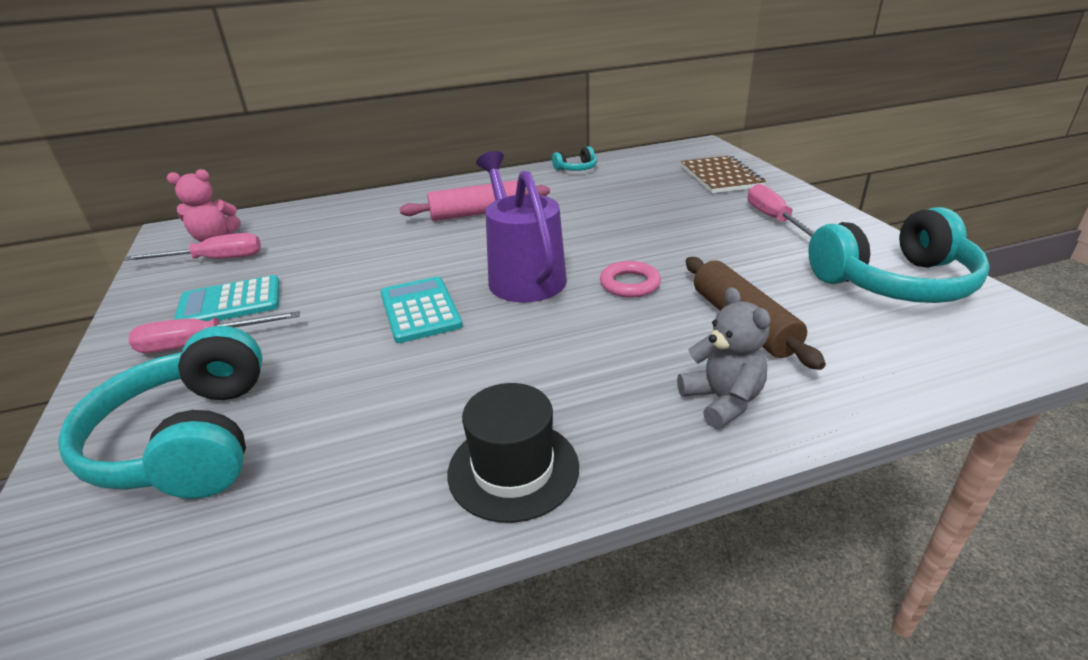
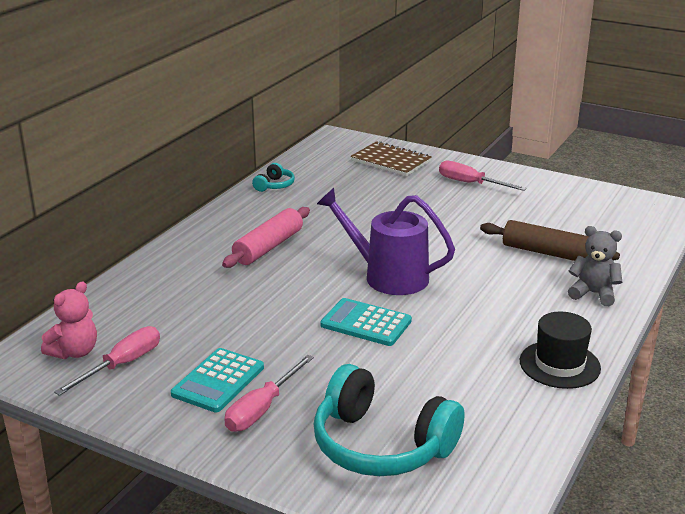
camera: 45 degrees left, 5 degrees down
pink ring [600,261,661,298] -> none
turquoise headphones [808,207,990,303] -> none

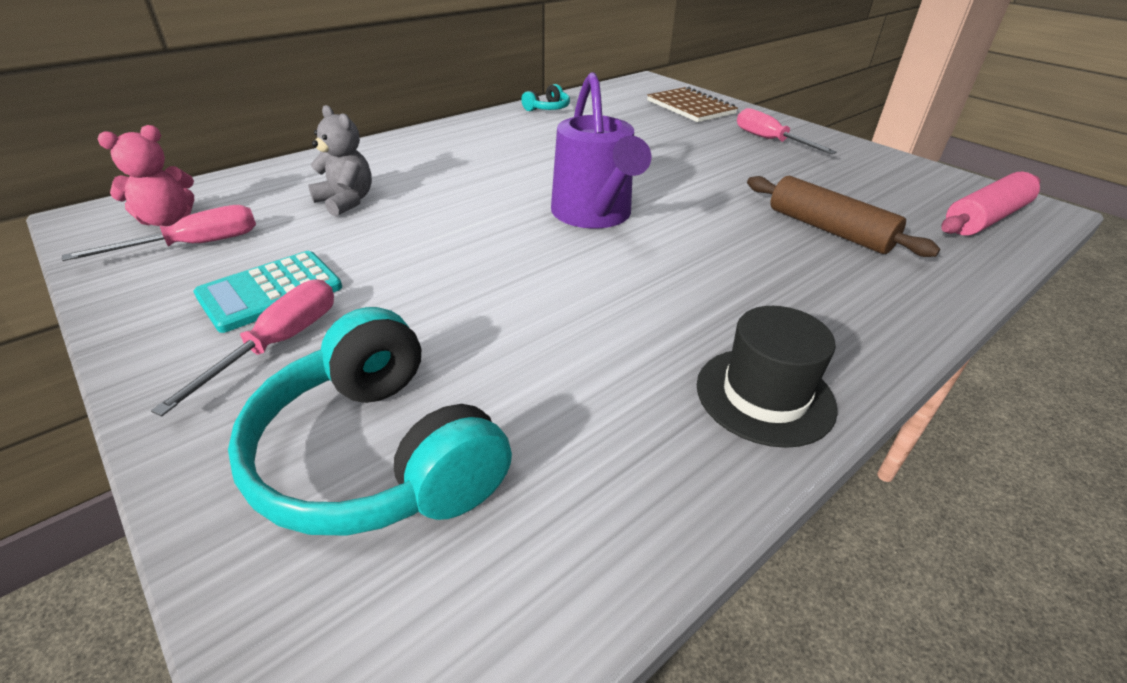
camera: 20 degrees right, 10 degrees up
pink rolling pin [222,207,310,268] -> pink rolling pin moved to [941,172,1040,236]
pink screwdriver [224,355,314,432] -> pink screwdriver turned 150 degrees clockwise [151,279,334,416]
purple watering can [317,188,455,295] -> purple watering can turned 150 degrees counterclockwise [551,72,651,229]
turquoise calculator [320,298,412,346] -> none
grey teddy bear [568,226,622,306] -> grey teddy bear moved to [308,105,372,216]

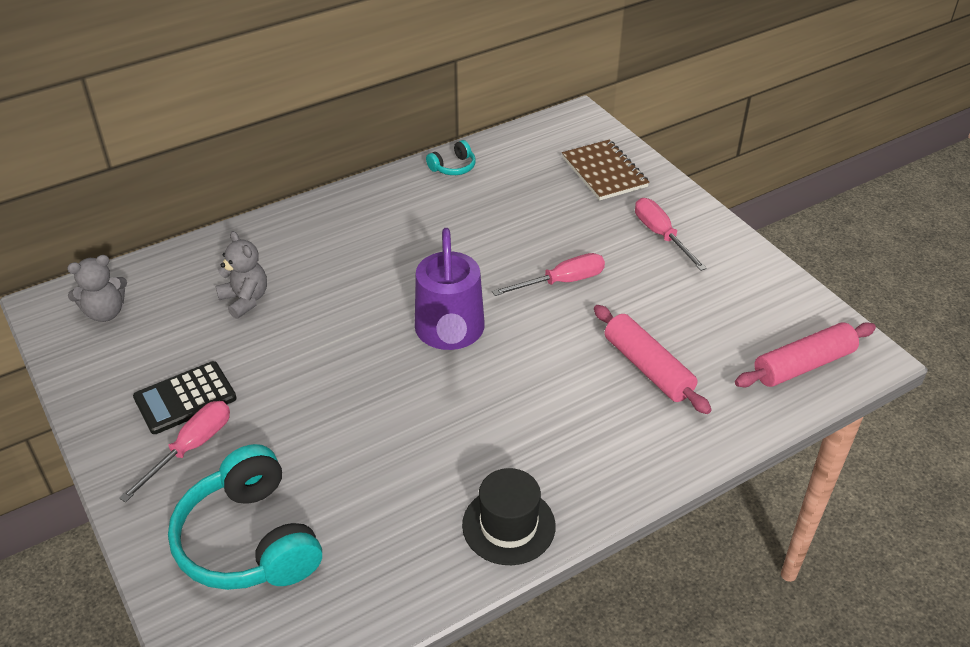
camera: 10 degrees right, 5 degrees up
pink screwdriver [62,205,256,261] -> pink screwdriver moved to [492,253,605,296]
pink teddy bear [98,125,194,226] -> grey teddy bear [67,255,127,322]
turquoise calculator [194,251,342,333] -> black calculator [133,361,237,434]
brown rolling pin [747,176,940,257] -> pink rolling pin [594,305,712,414]

